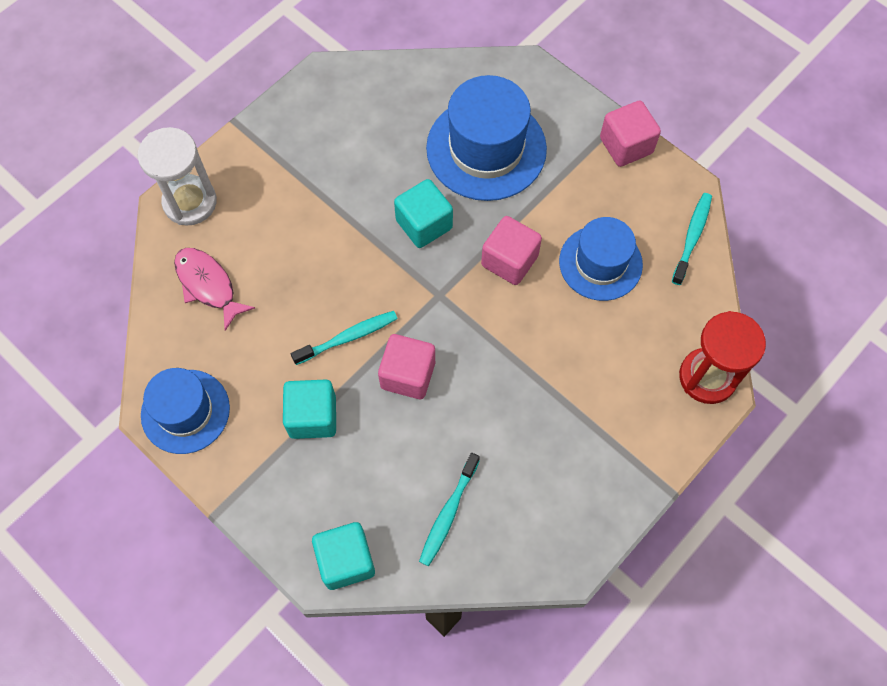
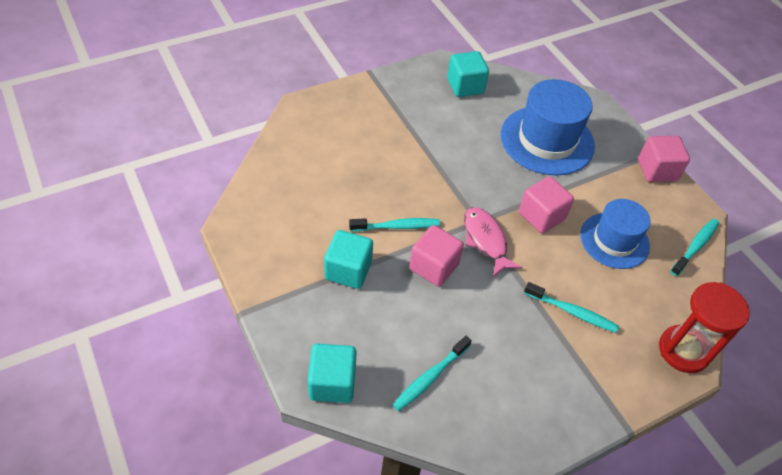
camera: 15 degrees right, 15 degrees down
white hourglass [138,127,217,226] -> none
blue hat [141,368,230,454] -> none
pink fish [174,248,255,331] -> pink fish moved to [464,207,522,277]
turquoise cube [394,179,453,248] -> turquoise cube moved to [447,51,489,97]
none -> turquoise toothbrush [524,282,619,333]

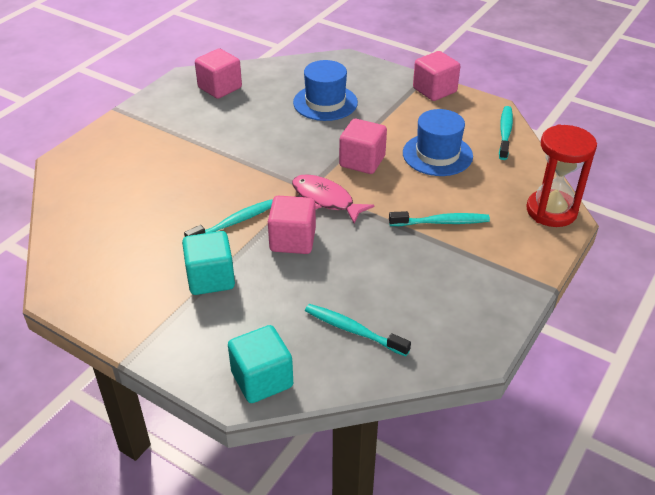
camera: 25 degrees left, 10 degrees down
turquoise toothbrush [392,336,472,411] -> turquoise toothbrush turned 105 degrees clockwise [305,304,411,356]
turquoise cube [447,51,489,97] -> pink cube [195,49,242,99]
blue hat [501,79,595,176] -> blue hat [293,60,358,121], size x0.66

